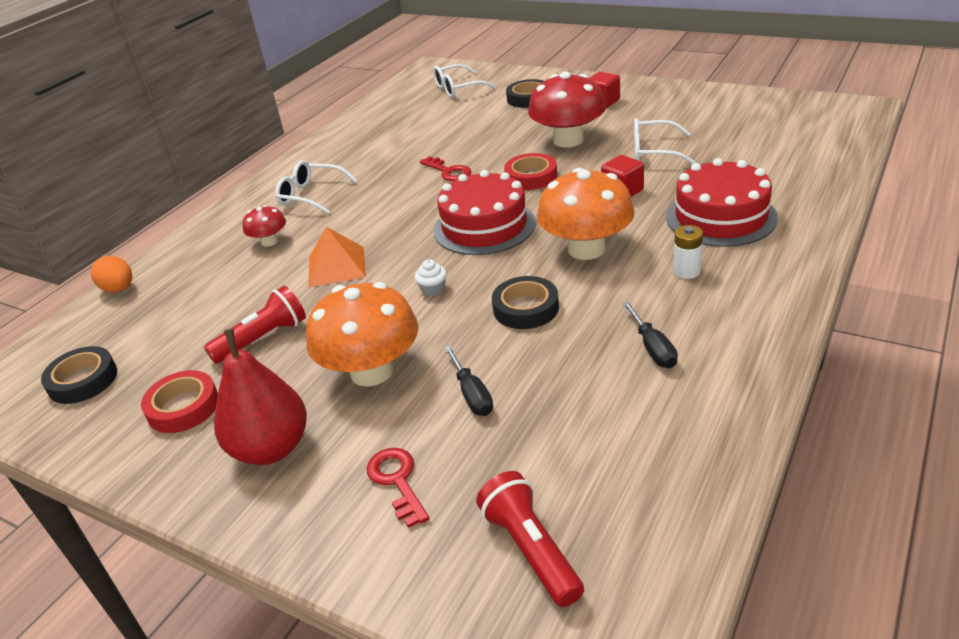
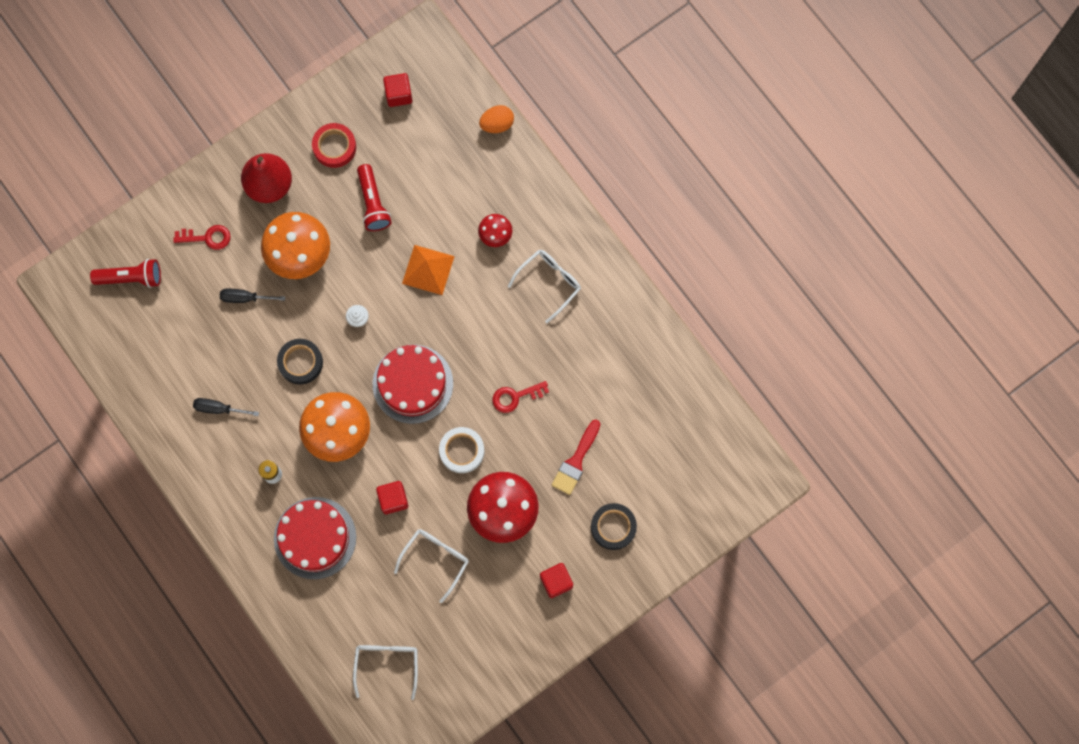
camera: 110 degrees right, 40 degrees up
black tape [41,346,117,404] -> red cube [383,73,412,107]
white glasses [433,64,496,98] -> white glasses moved to [353,645,418,700]
red tape [504,153,557,190] -> white tape [439,427,484,473]
none -> red brush [552,420,600,495]

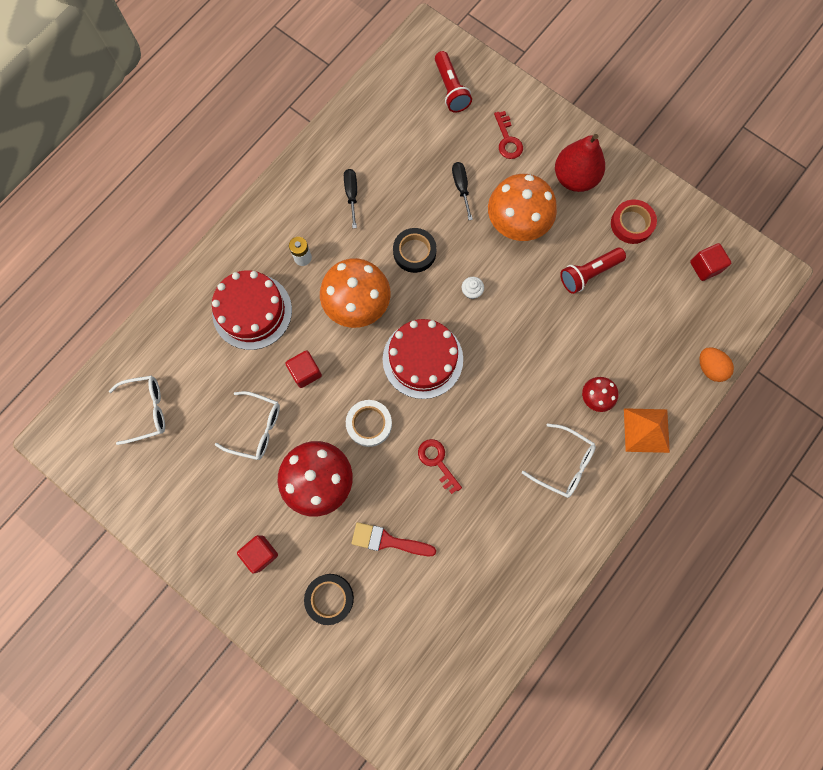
camera: 75 degrees right, 0 degrees up
orange pyramid [402,245,455,295] -> orange pyramid moved to [624,408,670,453]

